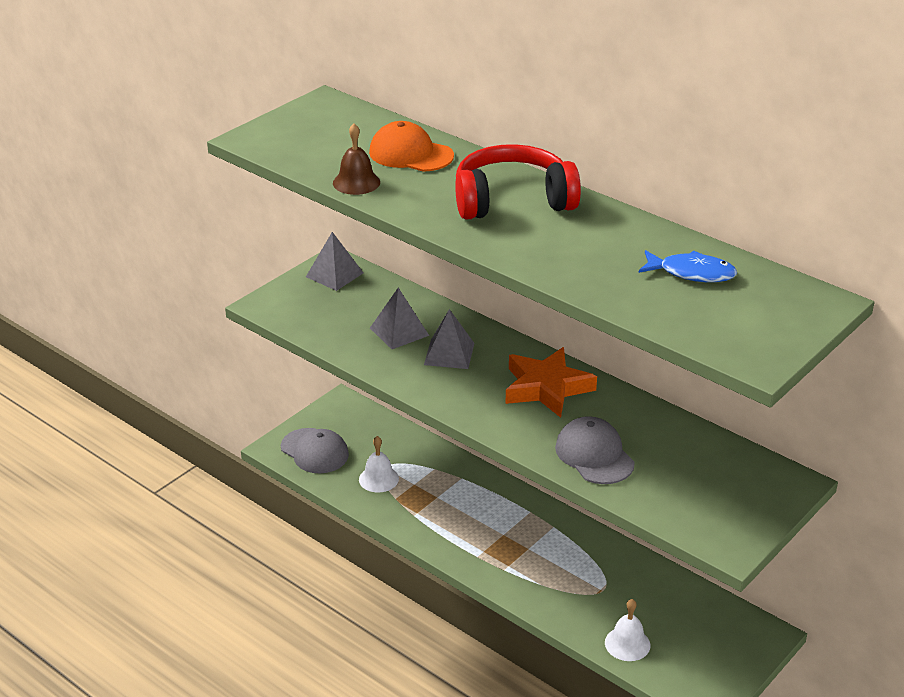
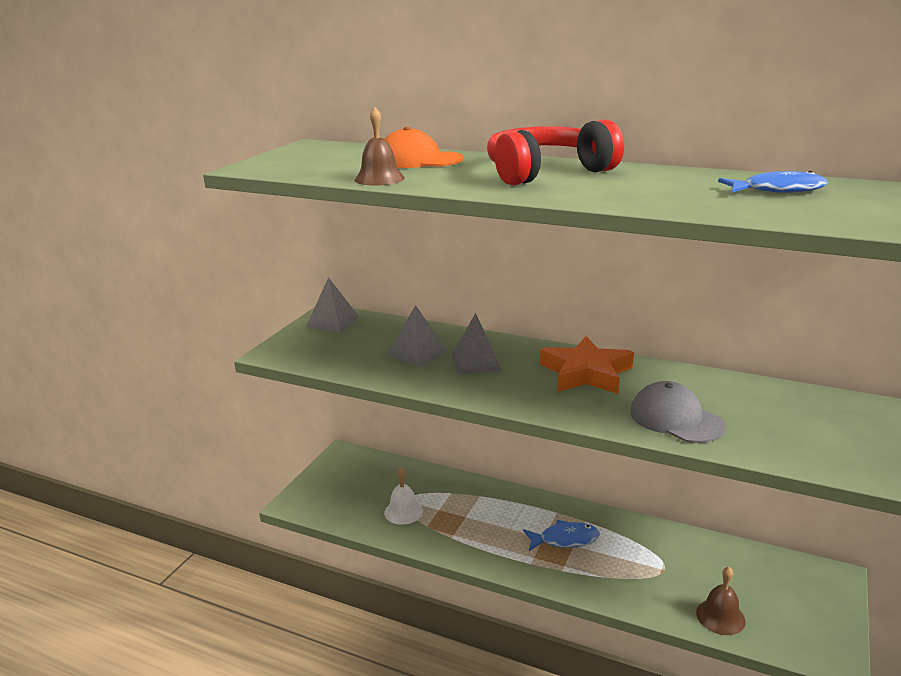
camera: 15 degrees left, 10 degrees down
grey cap [281,428,349,473] -> none
white bell [605,599,650,661] -> brown bell [696,567,746,635]
none -> blue fish [523,520,600,551]

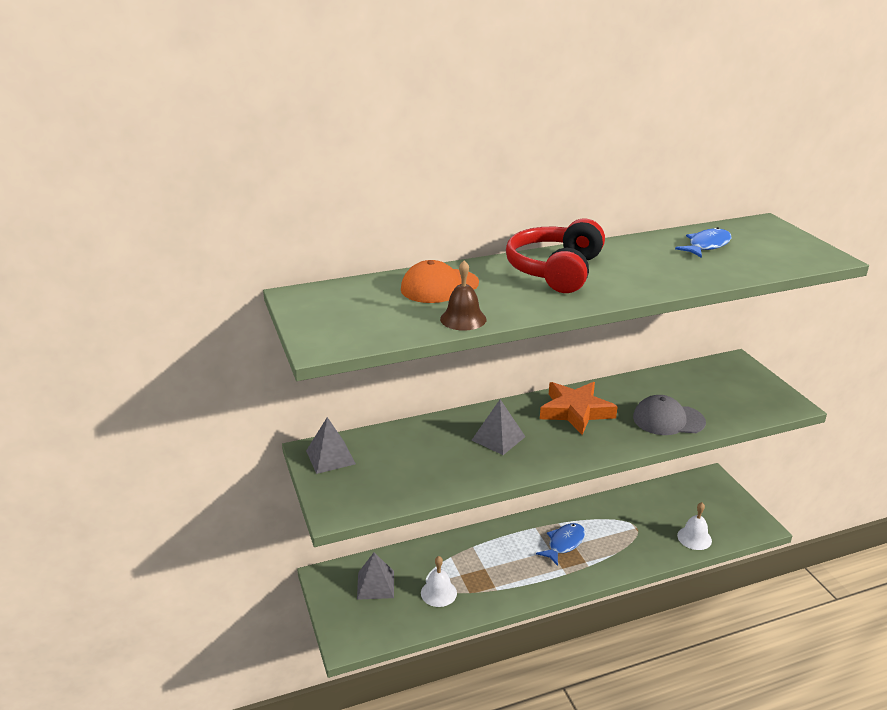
camera: 45 degrees left, 5 degrees up
grey pyramid [388,305,448,368] -> grey pyramid moved to [357,553,394,600]
brown bell [696,567,746,635] -> white bell [677,502,712,550]

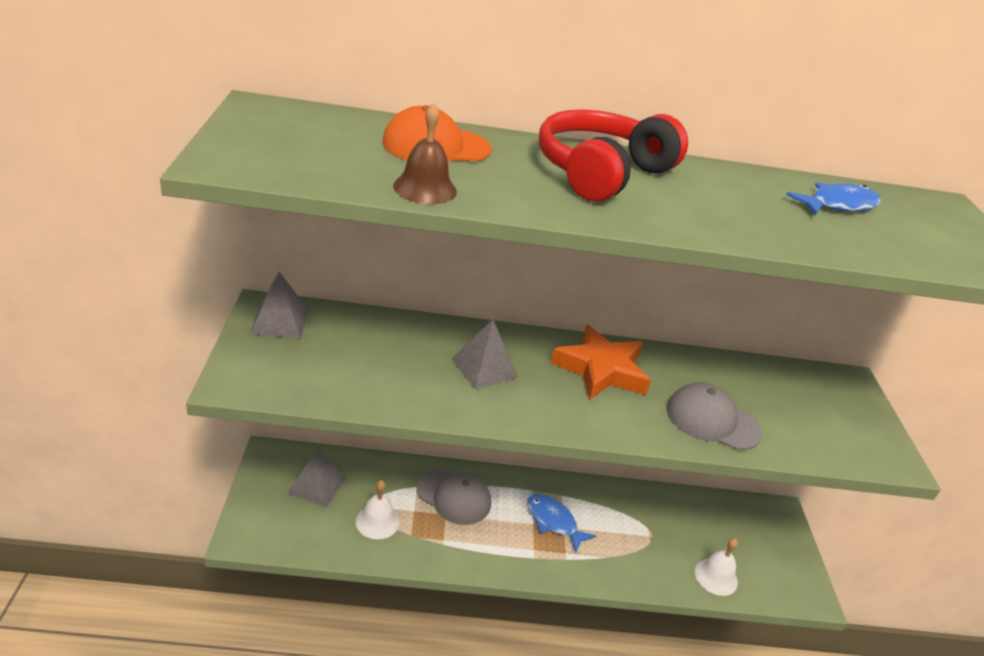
camera: 15 degrees right, 5 degrees up
blue fish [536,523,585,566] -> blue fish turned 105 degrees counterclockwise [527,494,596,553]
none -> grey cap [417,468,491,525]

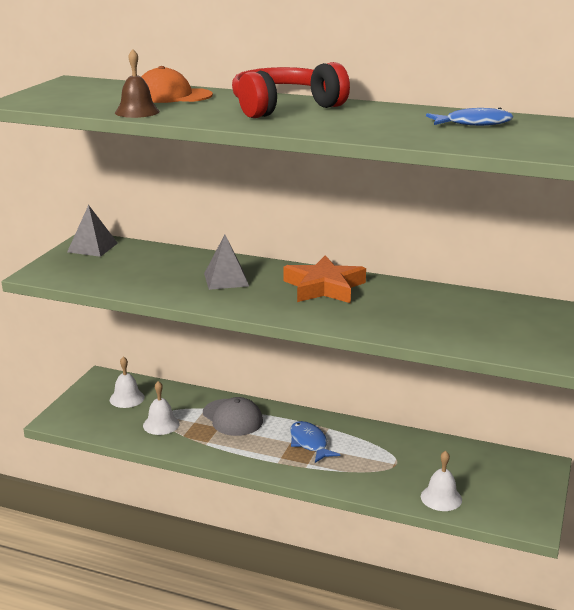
camera: 25 degrees right, 10 degrees down
grey pyramid [287,449,346,508] -> white bell [110,356,145,408]
grey cap [667,382,762,450] -> none

